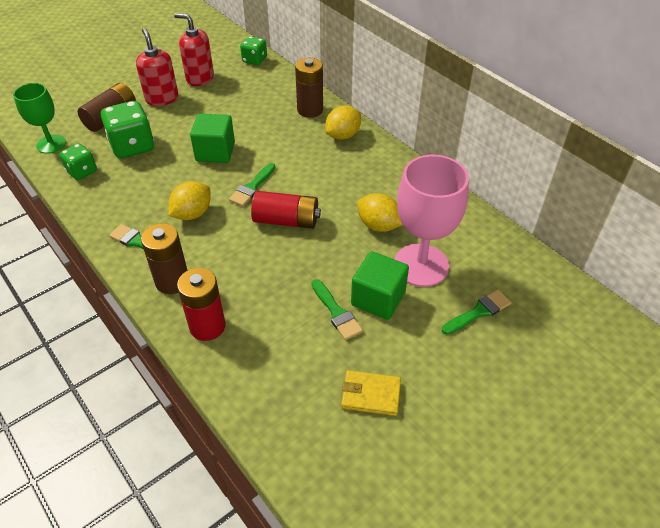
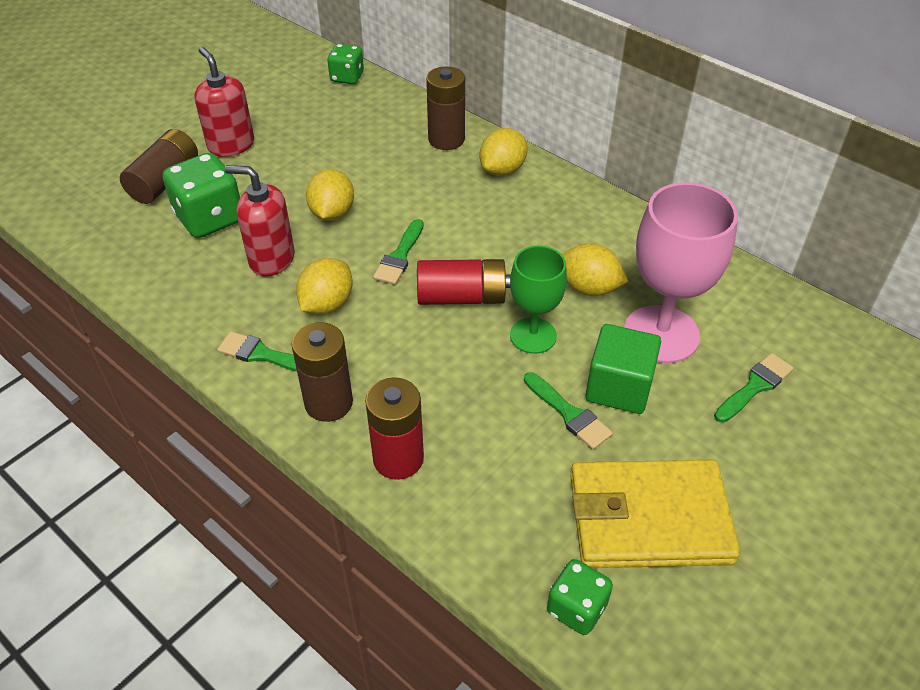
camera: 10 degrees left, 0 degrees up
green goblet [13,83,66,154] -> green goblet moved to [510,246,567,354]
green dice [59,143,97,180] -> green dice moved to [547,559,613,635]
red soap dispenser [174,13,214,86] -> red soap dispenser moved to [225,165,295,277]
green cube [190,114,235,163] -> yellow lemon [306,169,354,221]
yellow wallet [341,370,401,416] -> yellow wallet [570,460,740,568], size x1.98

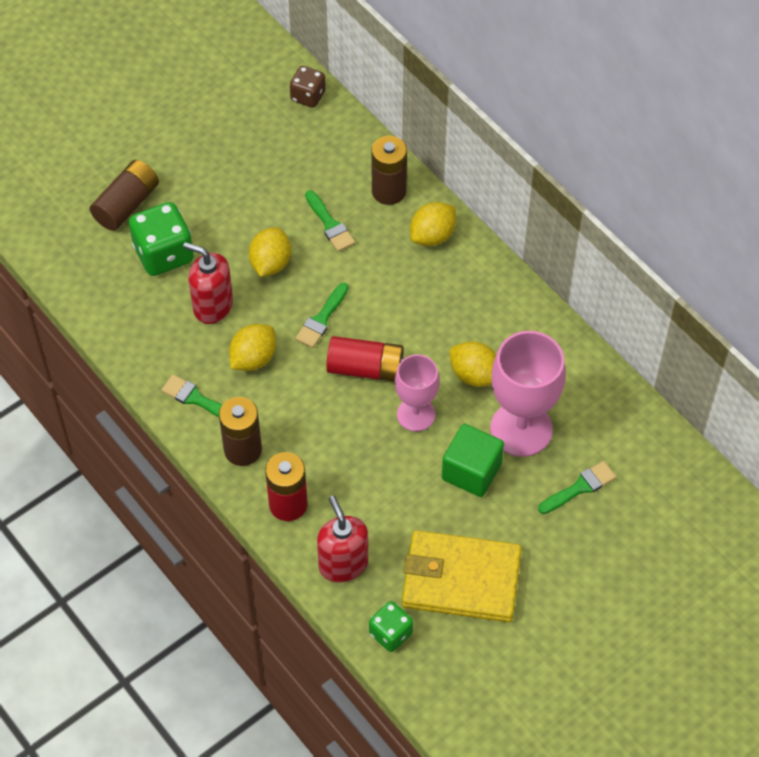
camera: 10 degrees right, 10 degrees up
red soap dispenser [195,47,254,157] -> red soap dispenser moved to [317,496,368,583]
green dice [327,44,364,84] -> brown dice [290,66,326,108]
green goblet [510,246,567,354] -> pink goblet [395,355,440,431]
green brush [524,372,613,450] -> green brush moved to [305,190,355,252]

